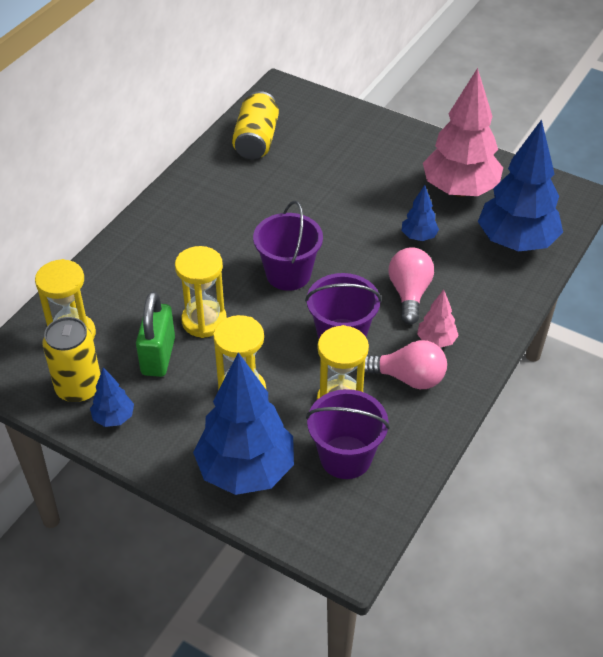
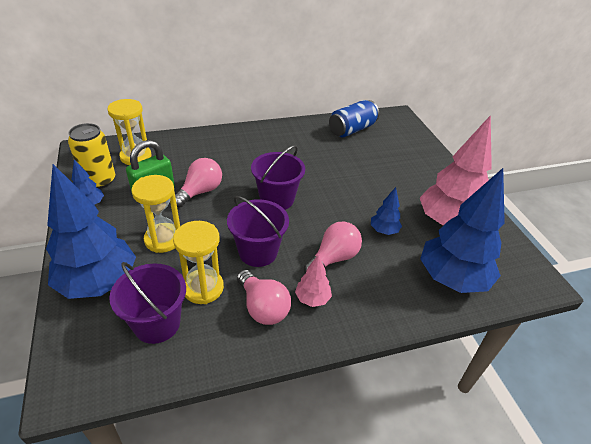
camera: 40 degrees right, 5 degrees down
yellow hourglass [175,246,227,338] -> pink light bulb [175,158,222,208]
yellow can [232,91,279,159] -> blue can [329,100,379,137]

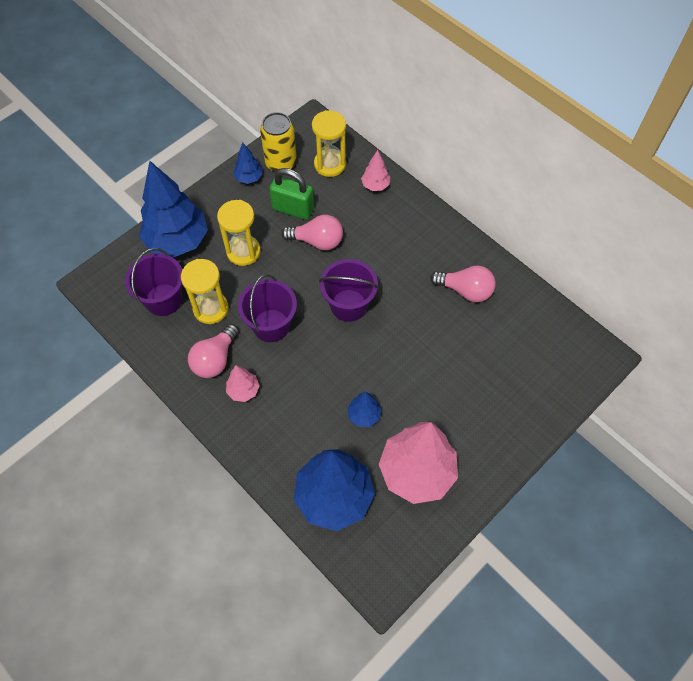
camera: 65 degrees right, 20 degrees up
pink light bulb [304,222,362,274] -> pink light bulb moved to [430,265,496,302]
blue can [329,100,379,137] -> none
none -> pink tree [361,150,390,191]

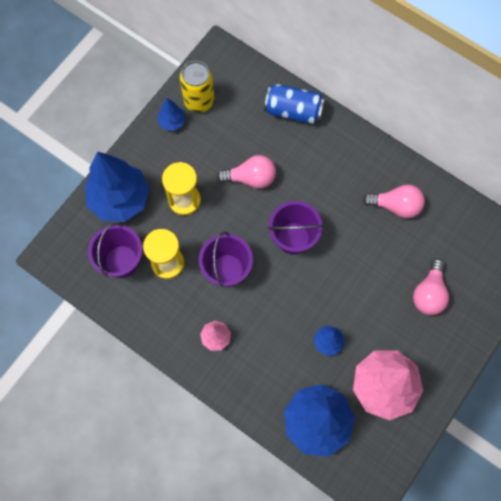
camera: 10 degrees left, 10 degrees up
pink light bulb [188,324,239,378] -> pink light bulb moved to [413,259,449,315]
green padlock [269,168,314,220] -> none
yellow hourglass [312,110,346,177] -> none
pink tree [361,150,390,191] -> blue can [264,84,325,124]

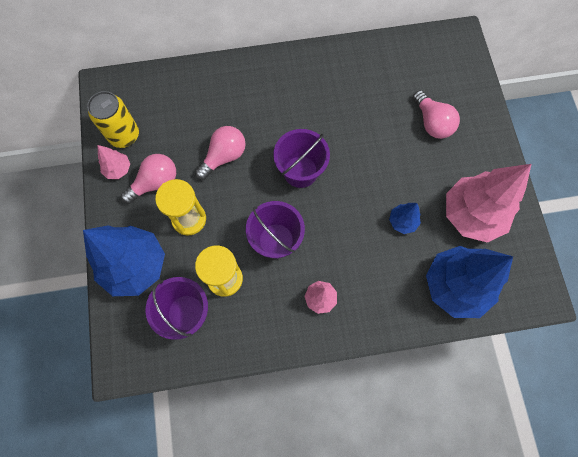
camera: 45 degrees left, 0 degrees up
blue tree [158,98,186,131] -> pink tree [98,145,130,179]
blue can [264,84,325,124] -> none
pink light bulb [363,184,425,218] -> pink light bulb moved to [121,154,176,204]

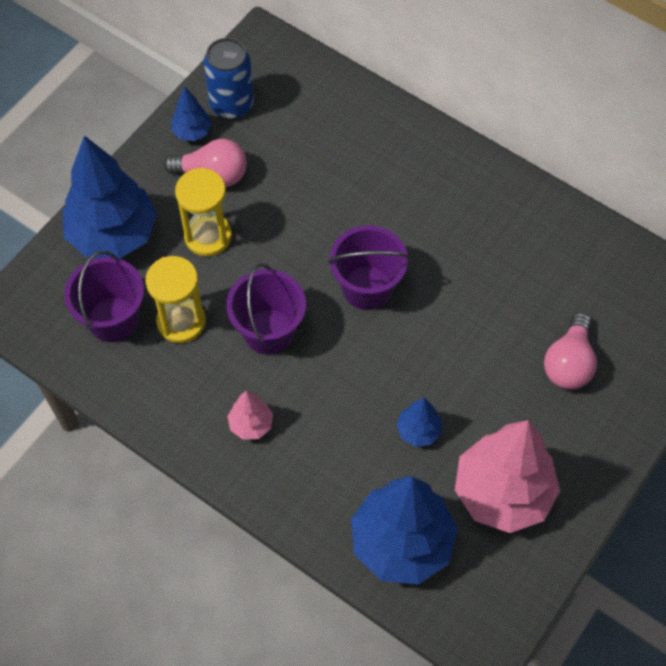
camera: 45 degrees right, 10 degrees down
yellow can [87,91,139,148] -> blue can [204,38,254,119]
pink tree [98,145,130,179] -> blue tree [171,87,212,141]
pink light bulb [195,126,246,180] -> none

